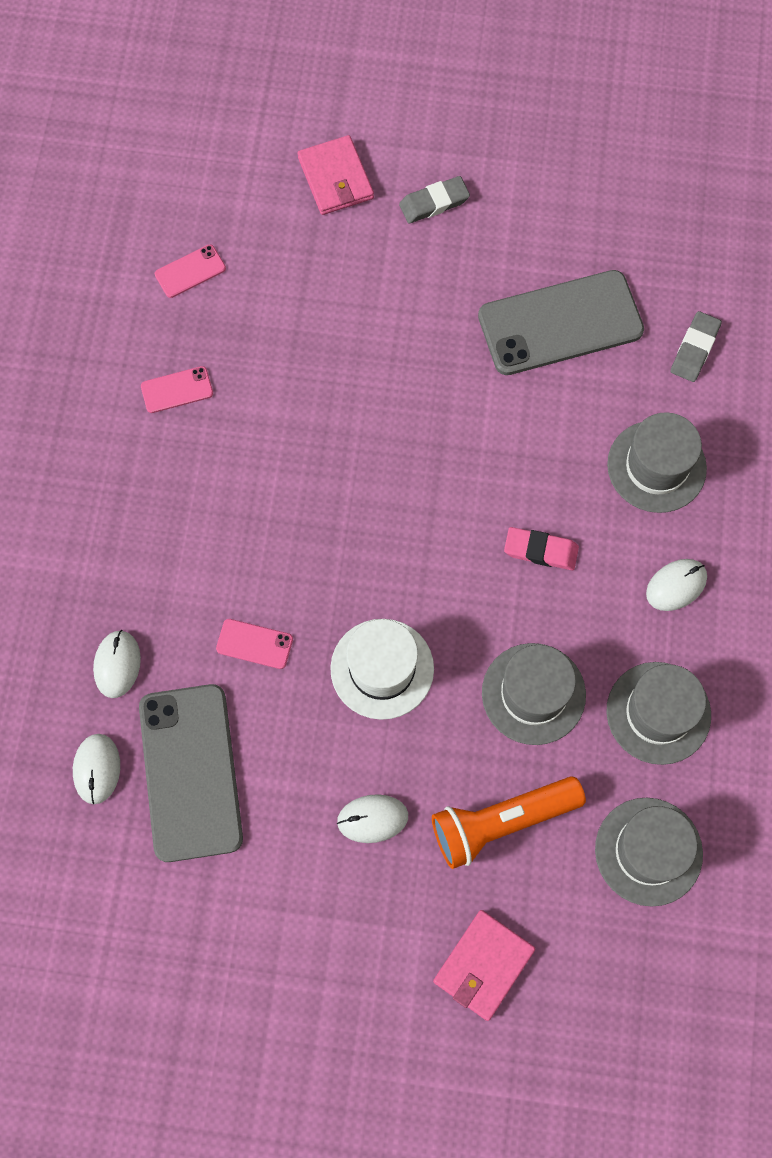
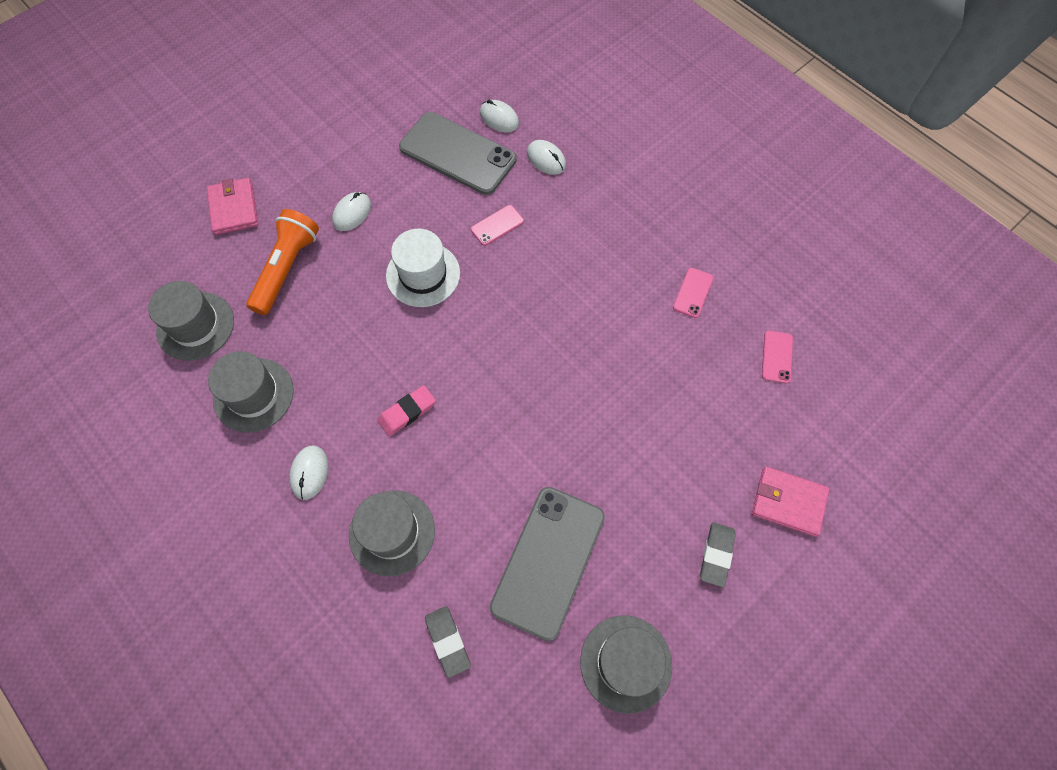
camera: 130 degrees right, 5 degrees down
grey hat [482,643,586,745] -> grey hat moved to [580,615,672,714]

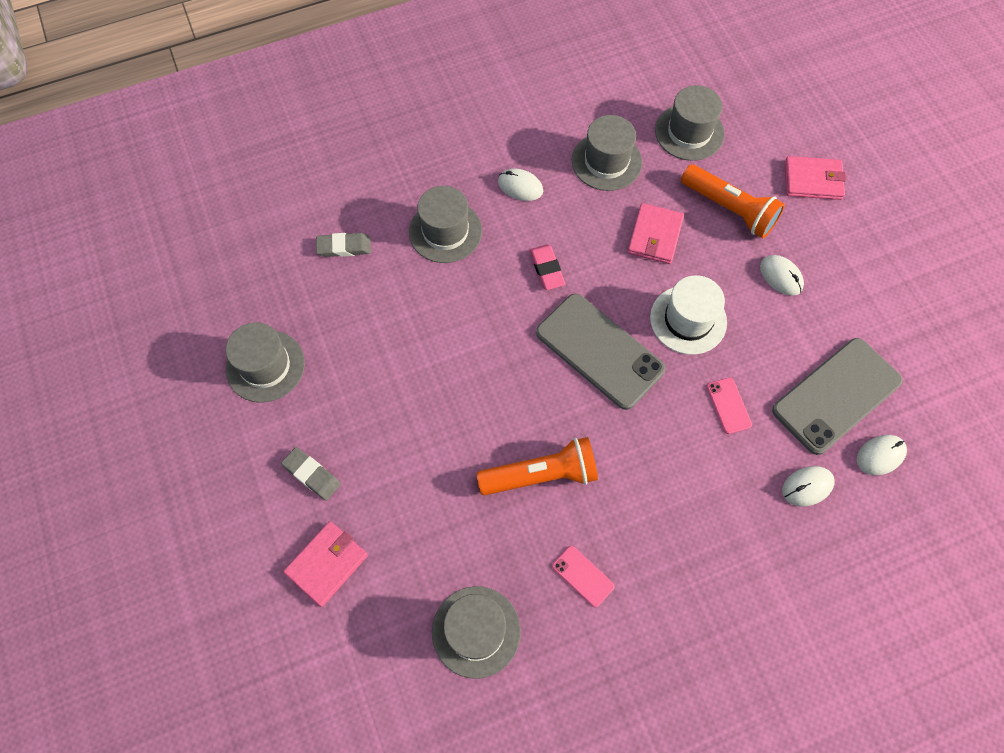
camera: 110 degrees right, 0 degrees up
grey phone [490,487,605,641] -> grey phone moved to [536,294,666,410]
pink phone [762,331,793,384] -> grey hat [432,586,521,679]
none -> orange flashlight [476,437,598,495]
none -> pink wallet [627,203,684,264]

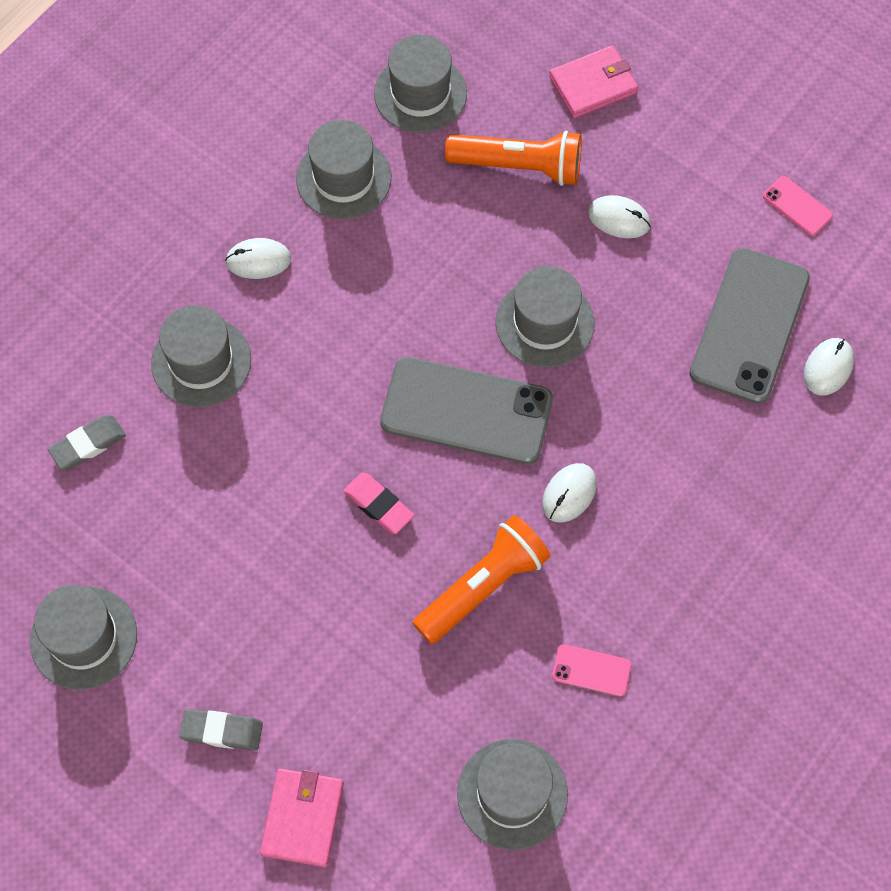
camera: 30 degrees left, 0 degrees up
pink eraser [530,244,565,290] -> pink eraser moved to [343,473,414,534]
pink wallet [627,203,684,264] -> none
white hat [650,275,727,355] -> grey hat [496,266,595,367]
pink phone [707,378,752,434] -> pink phone moved to [763,176,833,236]
white mouse [782,466,835,507] -> white mouse moved to [542,463,597,523]

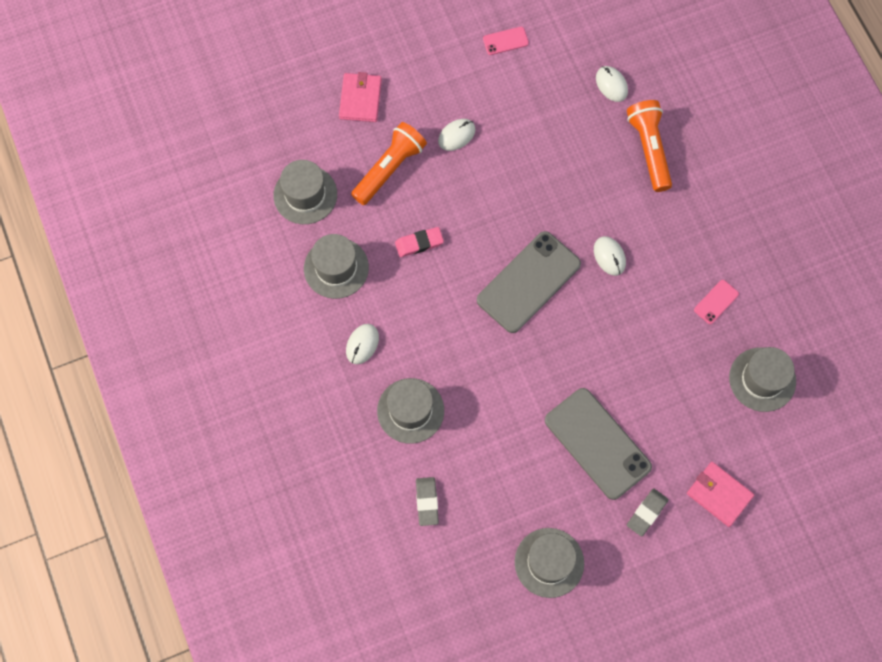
camera: 60 degrees left, 5 degrees up
pink eraser [343,473,414,534] -> pink eraser moved to [395,227,444,257]
orange flashlight [413,515,551,644] -> orange flashlight moved to [627,100,672,192]
grey hat [496,266,595,367] -> none
grey phone [689,248,810,404] -> grey phone moved to [545,388,652,500]

